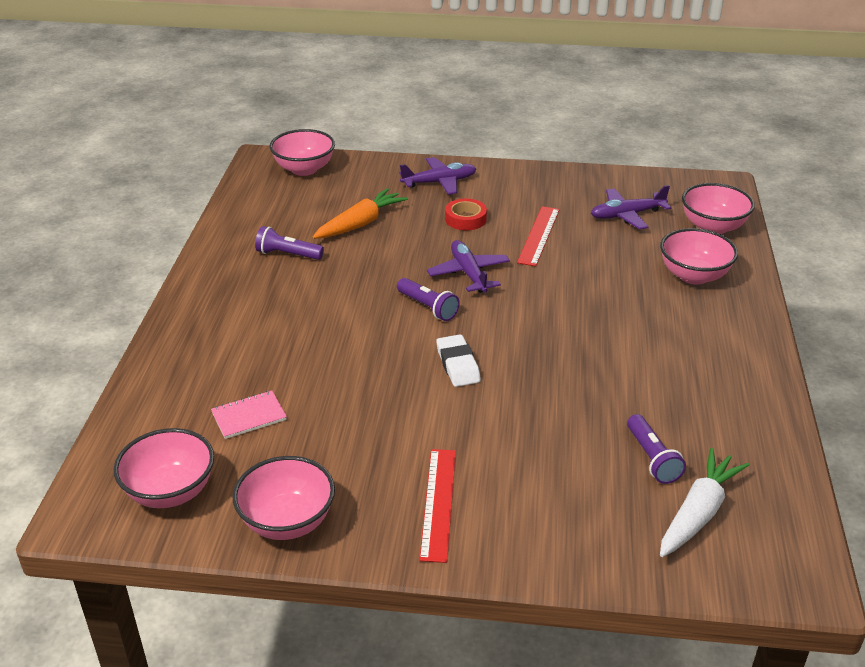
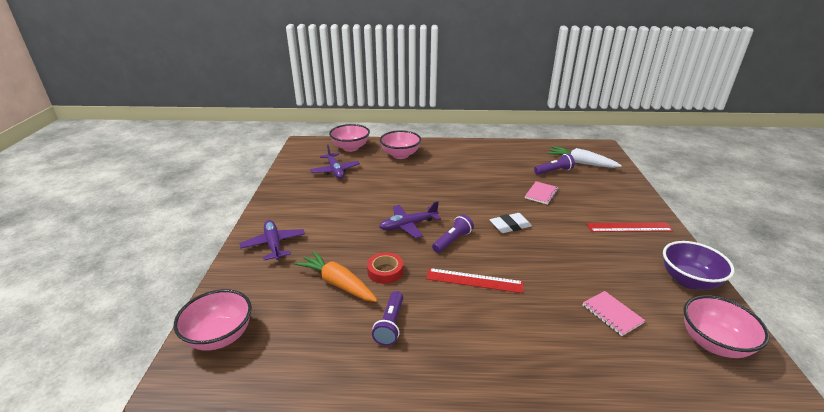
camera: 95 degrees left, 5 degrees down
pink bowl [233,456,335,540] -> purple bowl [663,241,734,290]
red tape [445,199,487,230] -> red tape moved to [367,252,403,284]
red ruler [517,206,560,266] -> red ruler moved to [426,268,523,293]
none -> pink notebook [525,181,559,205]

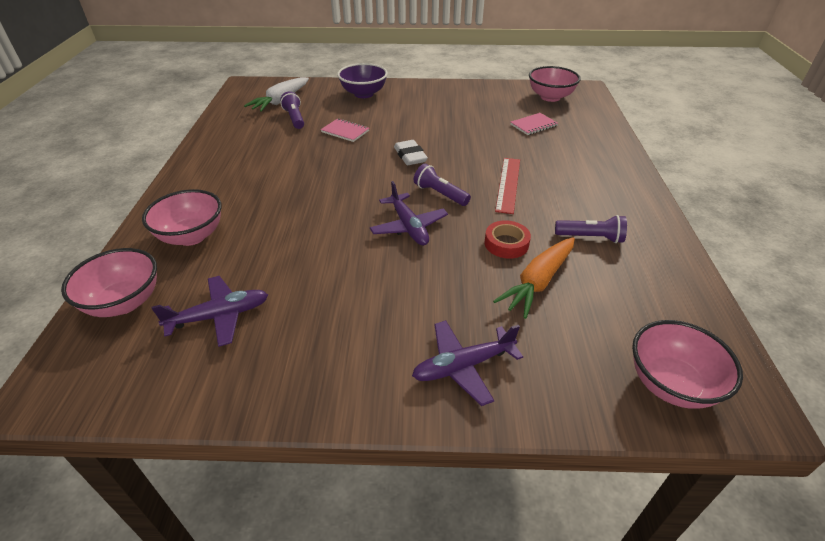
camera: 90 degrees left, 10 degrees up
red ruler [587,222,673,232] -> none
purple bowl [663,241,734,290] -> purple bowl moved to [337,63,388,98]

